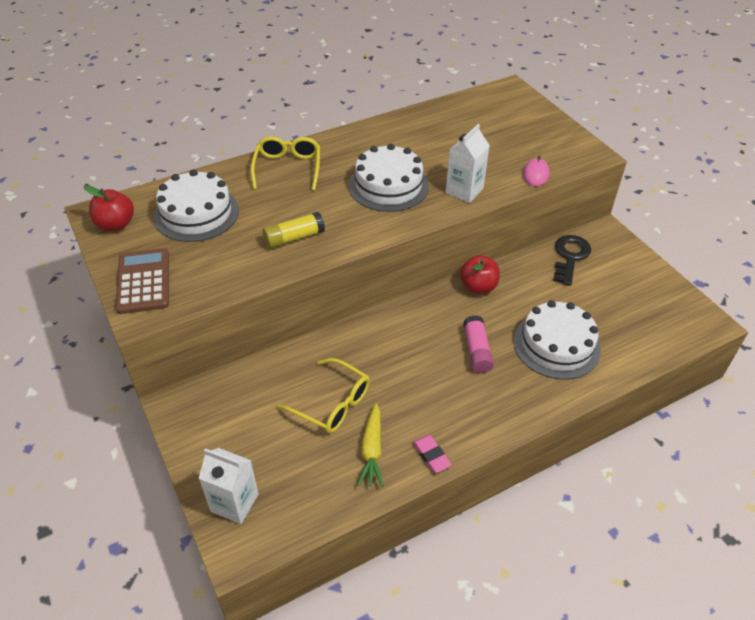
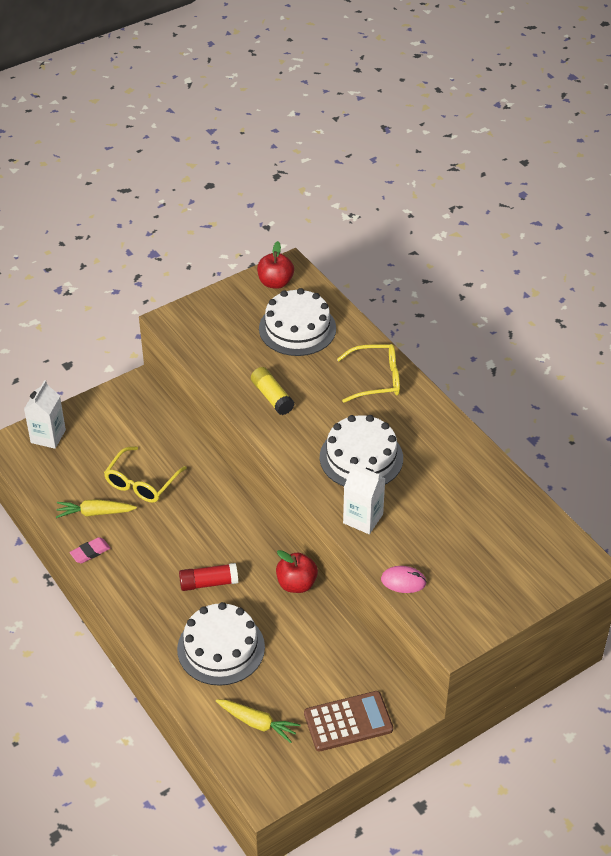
camera: 85 degrees right, 0 degrees up
brown calculator [115,248,169,314] -> brown calculator moved to [304,691,393,751]
pink glue stick [463,315,494,373] -> red glue stick [179,563,238,591]
black key [553,235,591,286] -> none
none -> yellow carrot [216,700,301,743]

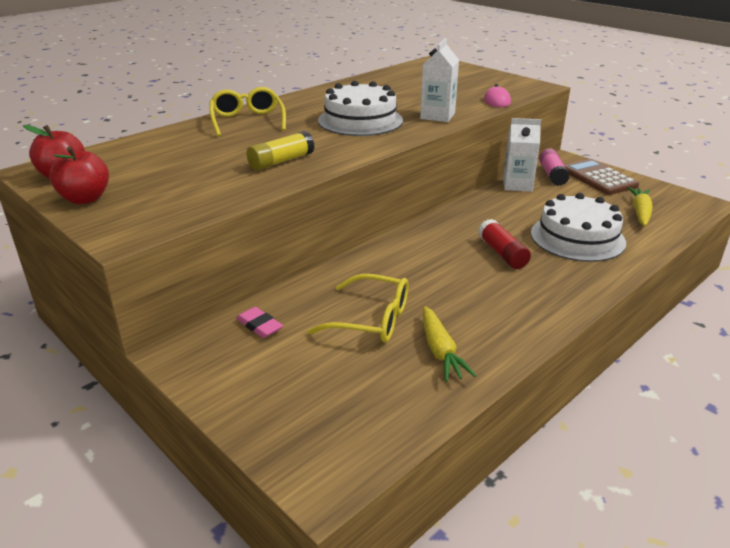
camera: 100 degrees left, 15 degrees down
white carton [24,380,66,449] -> white carton moved to [503,118,541,192]
pink eraser [70,537,111,563] -> pink eraser moved to [236,307,283,338]
white cake [259,288,336,356] -> none
red apple [276,550,318,593] -> red apple moved to [49,146,109,204]
none -> pink glue stick [539,149,570,186]

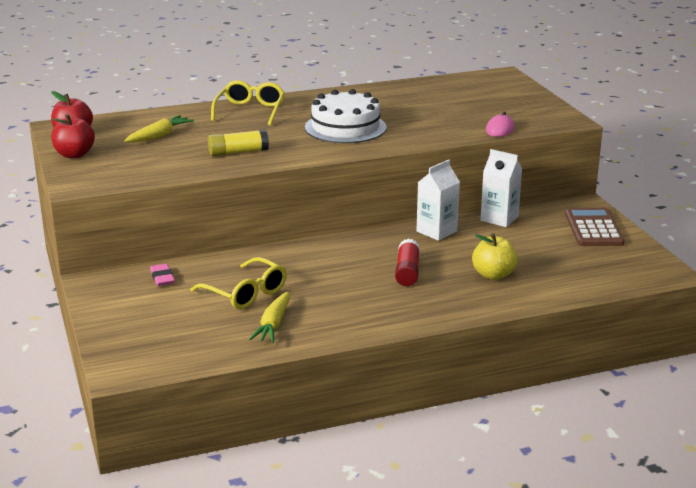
camera: 25 degrees right, 5 degrees down
white carton [420,38,459,122] -> white carton moved to [417,159,460,241]
white cake [531,193,626,262] -> yellow apple [472,233,518,280]
pink glue stick [539,149,570,186] -> none
yellow carrot [628,187,653,226] -> yellow carrot moved to [124,115,194,143]

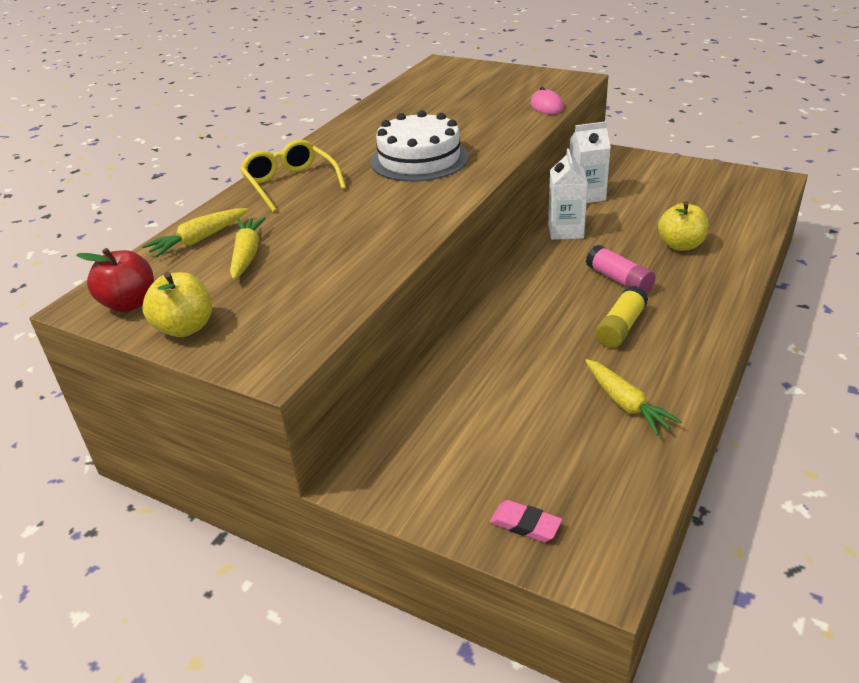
camera: 40 degrees left, 10 degrees up
red apple [51,114,95,158] -> yellow apple [142,272,212,337]
pink eraser [150,263,175,286] -> pink eraser moved to [490,500,562,542]
yellow glasses [190,257,287,309] -> none
yellow glue stick [208,129,269,156] -> yellow glue stick moved to [596,286,648,348]
red glue stick [395,239,420,286] -> pink glue stick [586,245,656,293]
brown calculator [565,208,625,246] -> none
none -> yellow carrot [142,208,248,257]

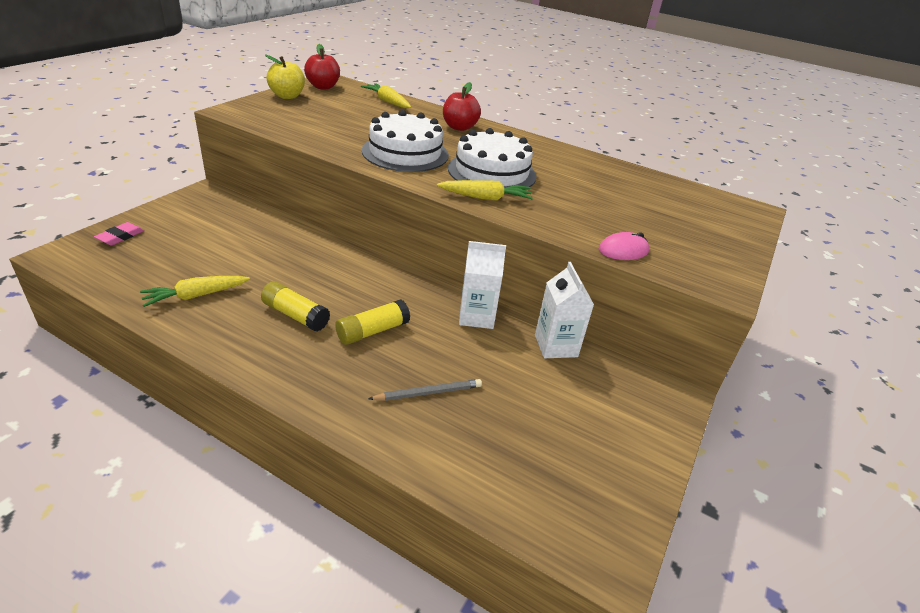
camera: 85 degrees right, 0 degrees up
yellow carrot [230,217,266,280] -> yellow carrot moved to [437,180,533,201]
yellow glasses [240,139,346,212] -> red apple [443,82,481,131]
pink glue stick [586,245,656,293] -> yellow glue stick [335,299,410,345]
yellow apple [658,201,708,251] -> grey pencil [368,379,482,401]
none -> white cake [362,110,449,172]

